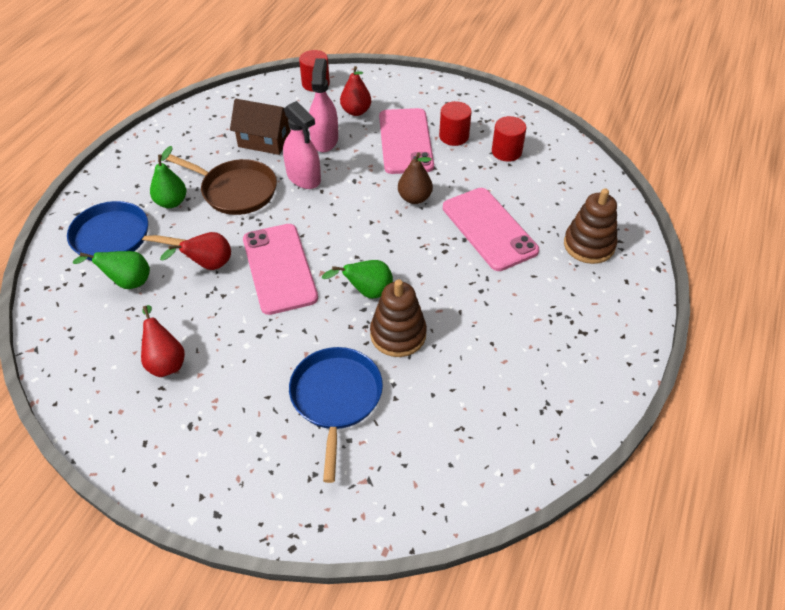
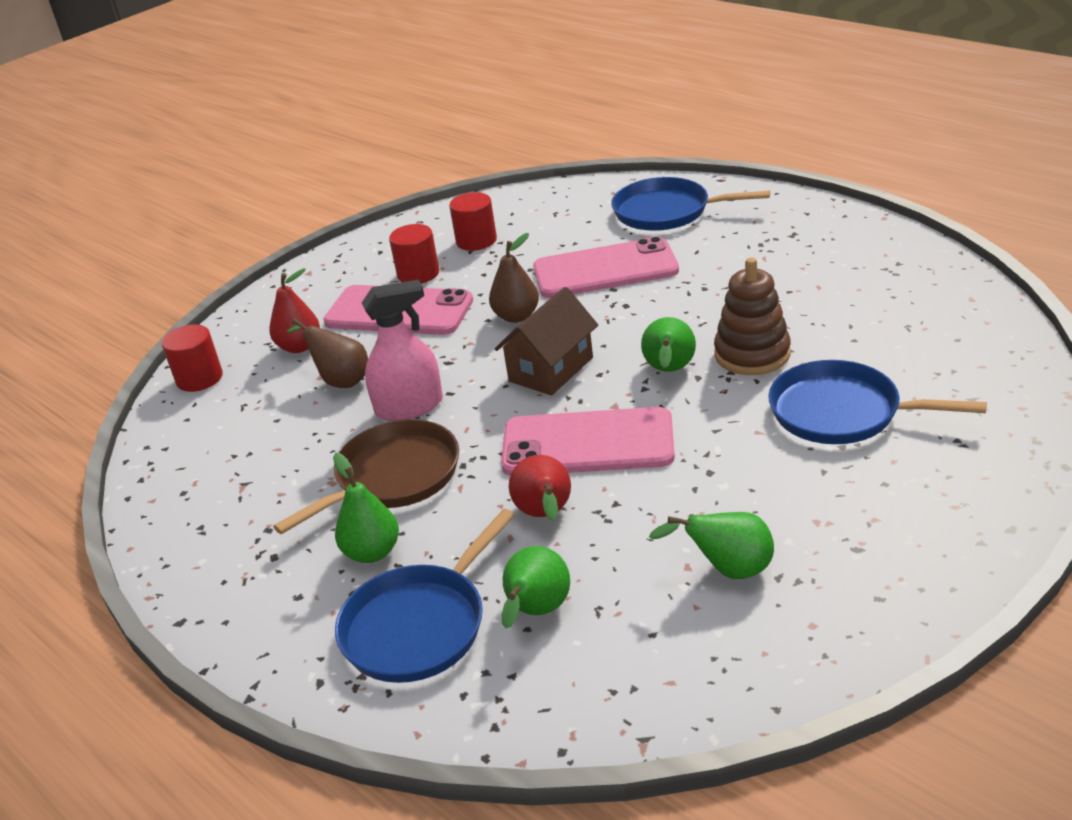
camera: 65 degrees left, 15 degrees down
red pear [141,305,185,377] -> green pear [649,512,774,579]
brown house [230,99,291,155] -> brown house moved to [495,287,598,396]
pink spray bottle [309,58,338,152] -> brown pear [286,319,368,388]
brown stacking toy [564,188,617,264] -> blue pan [611,177,770,231]

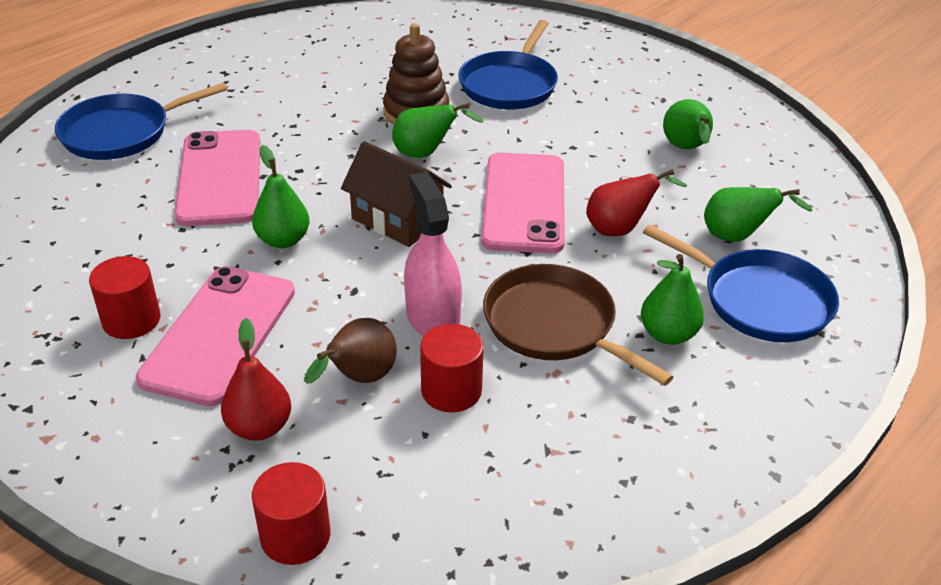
camera: 95 degrees left, 5 degrees up
red cylinder [449,192,497,251] -> red cylinder moved to [420,324,484,412]
brown pear [489,233,539,323] -> green pear [252,145,310,248]
blue pan [611,177,770,231] -> blue pan turned 45 degrees clockwise [55,83,228,160]

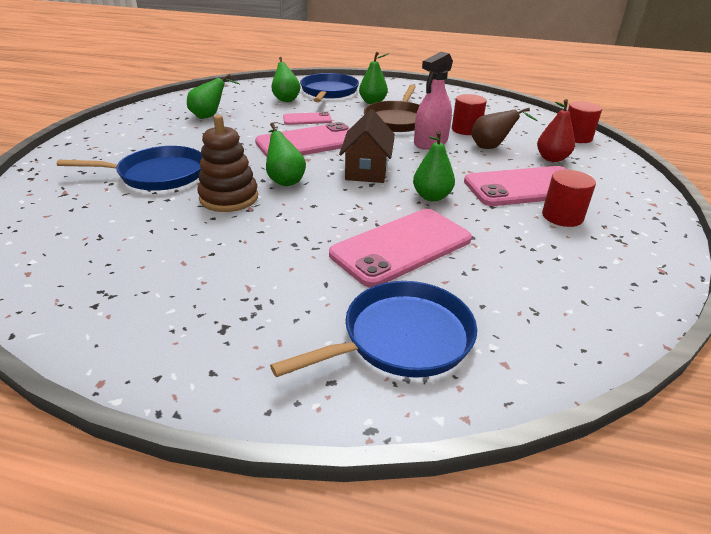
camera: 120 degrees left, 5 degrees down
blue pan [55,83,228,160] -> blue pan turned 60 degrees counterclockwise [270,281,477,378]
red pear [586,169,687,236] -> pink phone [283,112,332,125]

